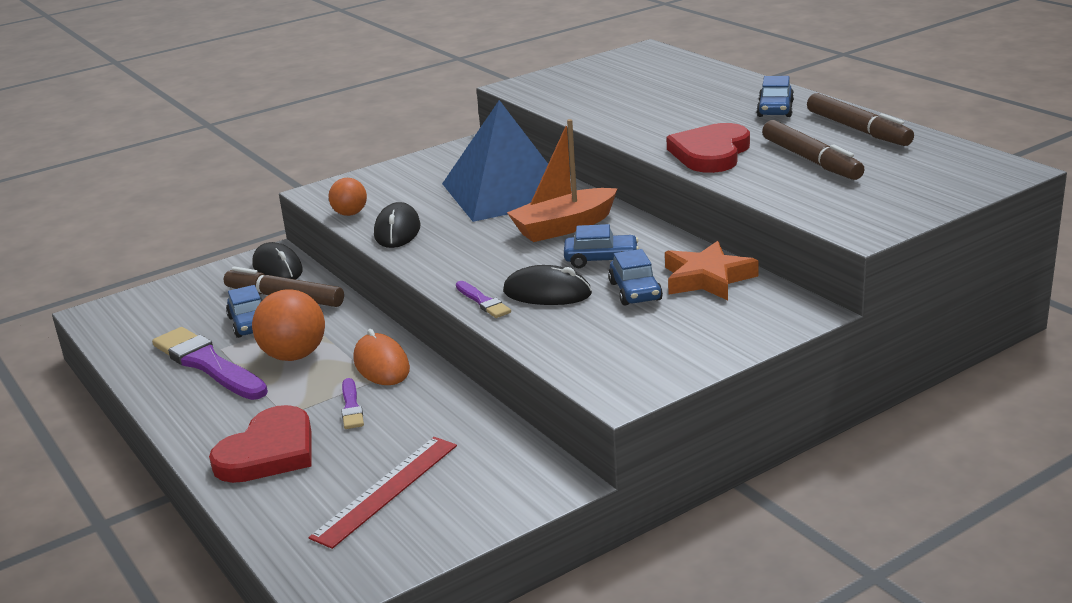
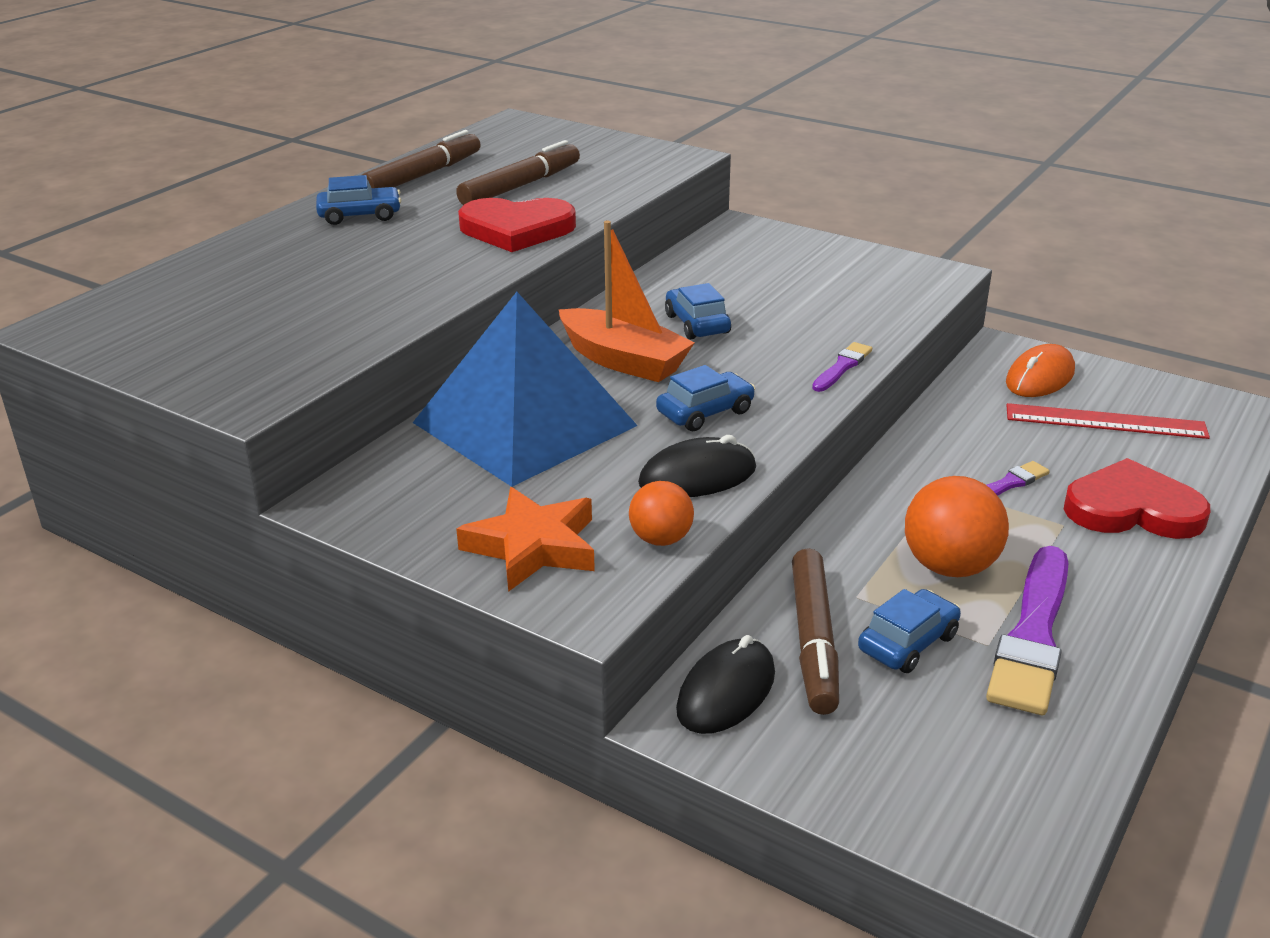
camera: 115 degrees left, 5 degrees up
orange mouse [354,329,410,385] -> orange mouse moved to [1006,344,1075,397]
black mouse [503,265,592,305] -> none
blue car [608,249,663,306] -> blue car moved to [656,365,755,431]
orange star [665,241,759,300] -> orange star moved to [456,487,595,592]

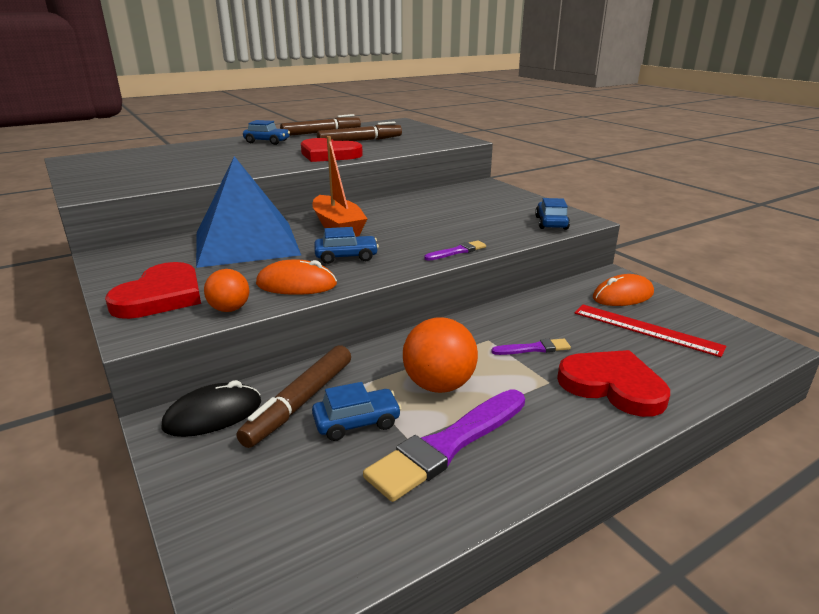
camera: 25 degrees right, 5 degrees down
orange star [456,487,595,592] -> red heart [105,262,201,319]
black mouse [638,435,756,497] -> orange mouse [256,260,337,295]
blue car [665,283,731,340] -> blue car moved to [535,198,570,230]

